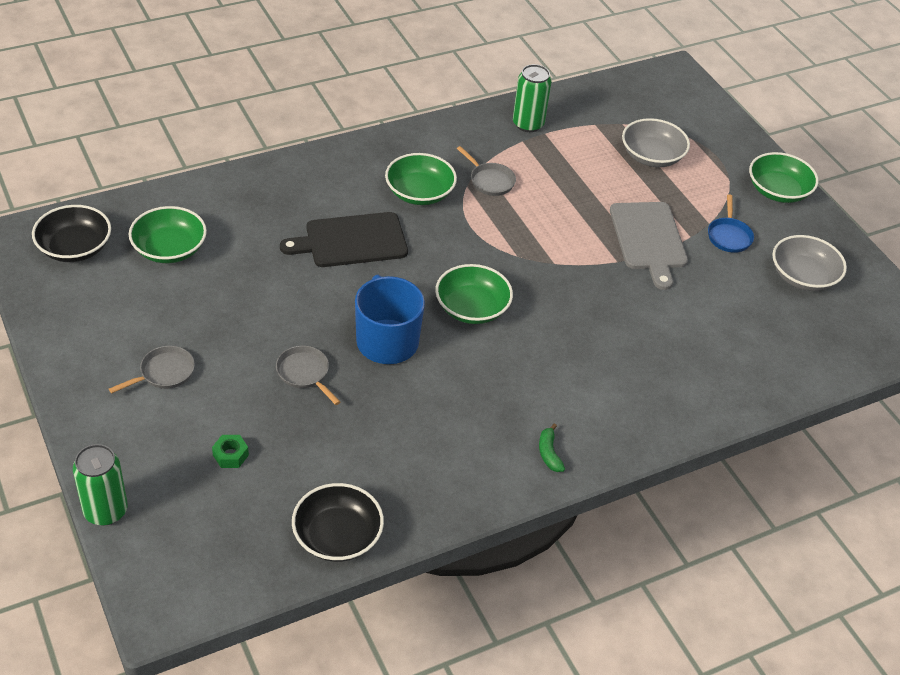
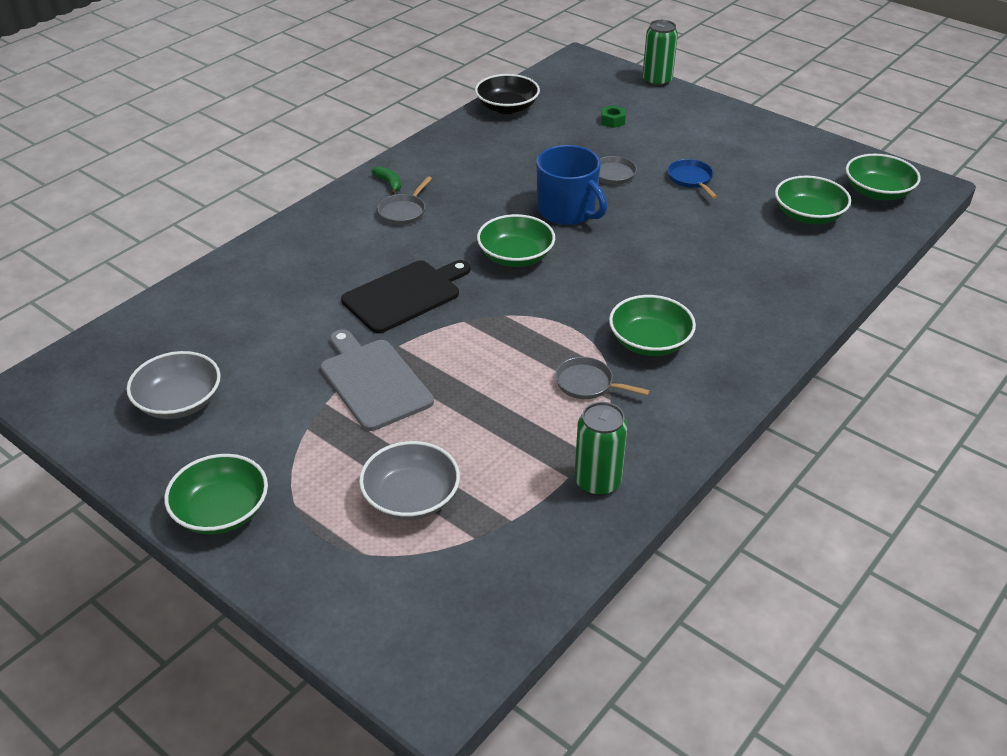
camera: 160 degrees right, 5 degrees down
black bowl [32,205,111,262] -> green bowl [846,154,921,200]
grey pan [109,346,195,394] -> grey pan moved to [378,176,432,225]
black cutting board [280,212,408,267] -> black cutting board moved to [341,260,471,333]
blue pan [708,194,754,253] -> blue pan moved to [668,159,718,199]

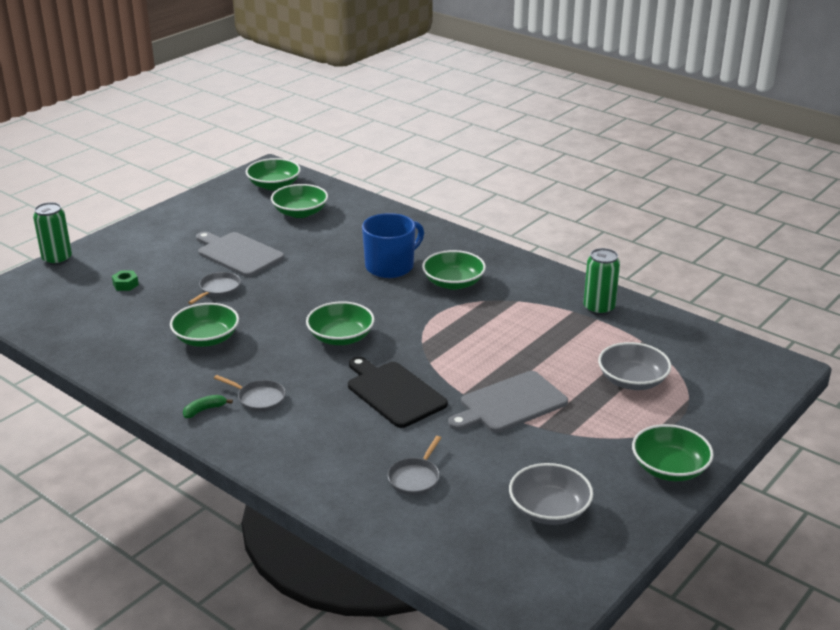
camera: 90 degrees left, 10 degrees down
black bowl [475,74,540,114] -> none
blue mug [536,145,607,225] -> blue mug moved to [362,213,424,278]
grey pan [555,357,650,399] -> grey pan moved to [388,436,441,496]
blue pan [668,159,718,199] -> grey cutting board [196,232,284,277]
none -> green bowl [170,303,239,347]

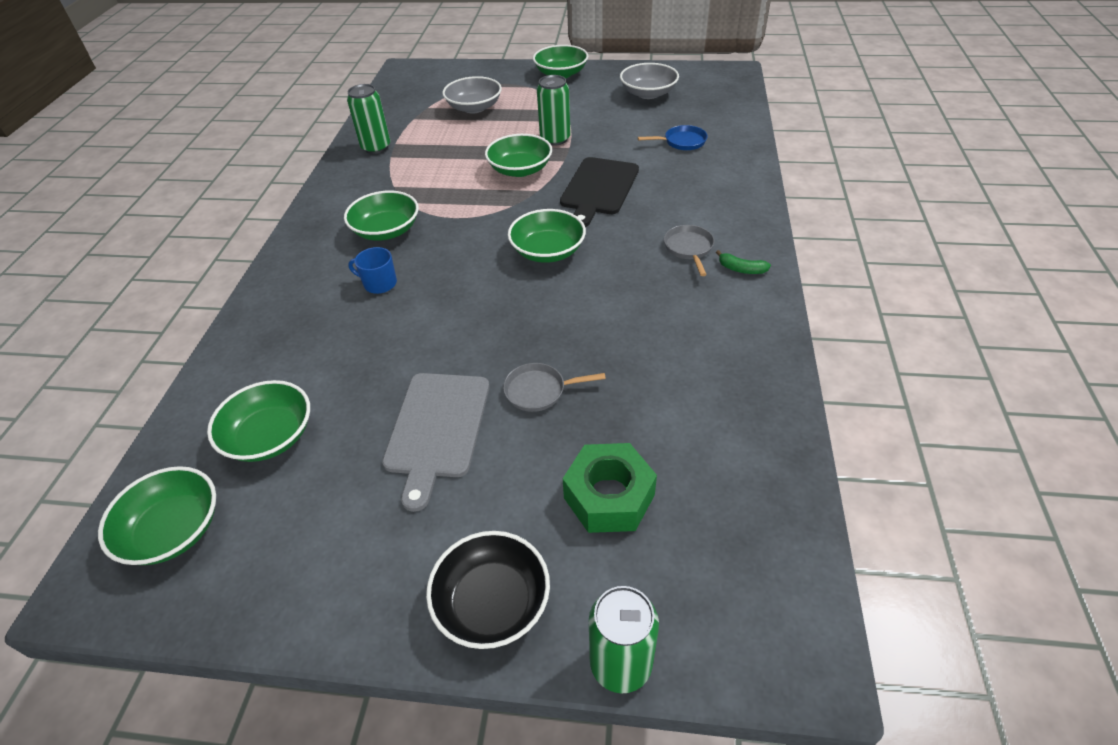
camera: 120 degrees left, 15 degrees up
green nut [112,270,139,291] -> green nut [563,443,657,533], size x2.07
green bowl [170,303,239,347] -> green bowl moved to [485,134,552,177]
blue mug [362,213,424,278] -> blue mug [348,247,397,294], size x0.53
grey pan [388,436,441,496] -> blue pan [638,125,707,150]
grey cutting board [448,371,568,433] -> green can [537,75,571,146]
none -> black bowl [426,531,550,649]

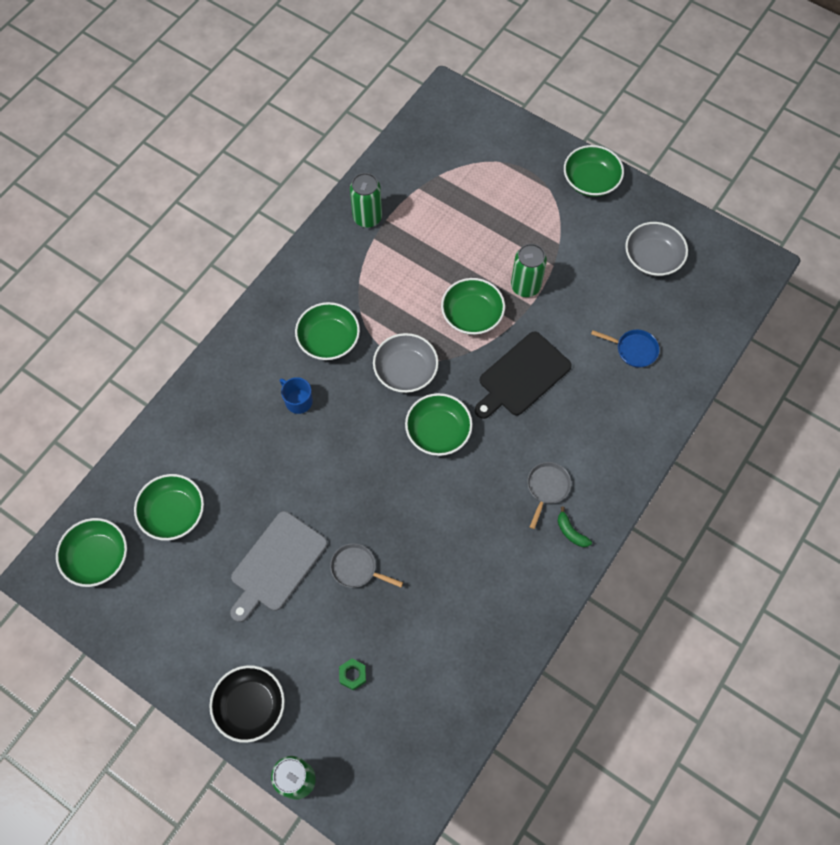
camera: 25 degrees right, 20 degrees up
grey bowl [442,76,502,114] -> grey bowl moved to [373,333,439,393]
green nut [563,443,657,533] -> green nut [339,659,366,691], size x0.48

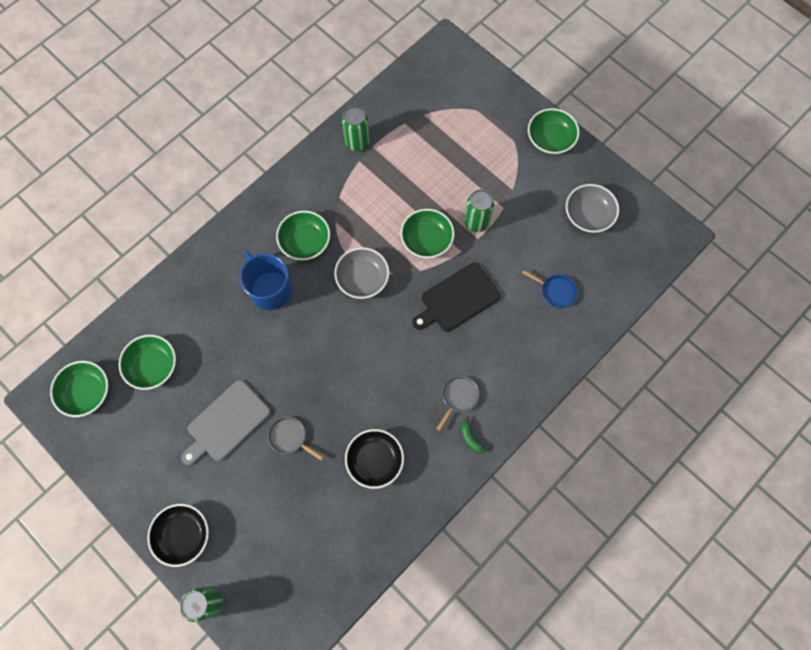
camera: 10 degrees right, 5 degrees up
blue mug [280,377,313,414] -> blue mug [240,251,292,310], size x1.88
green nut [339,659,366,691] -> none
green bowl [405,393,473,456] -> none
none -> black bowl [345,429,404,489]

